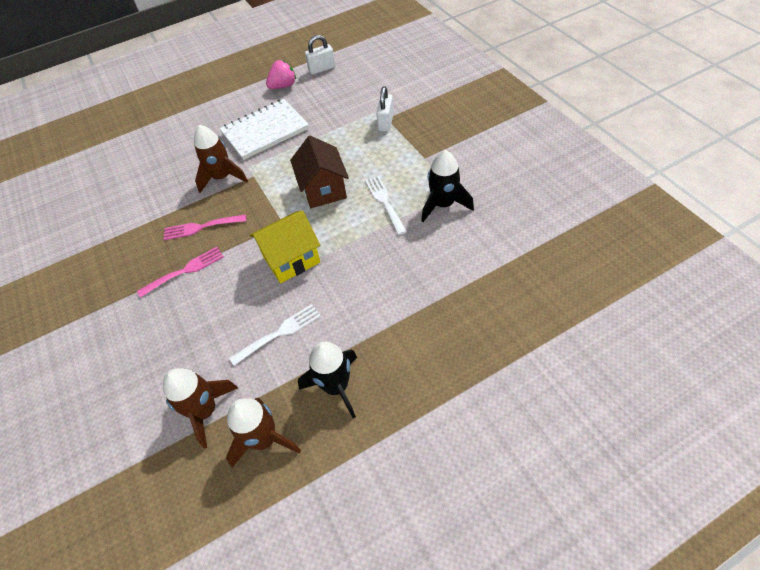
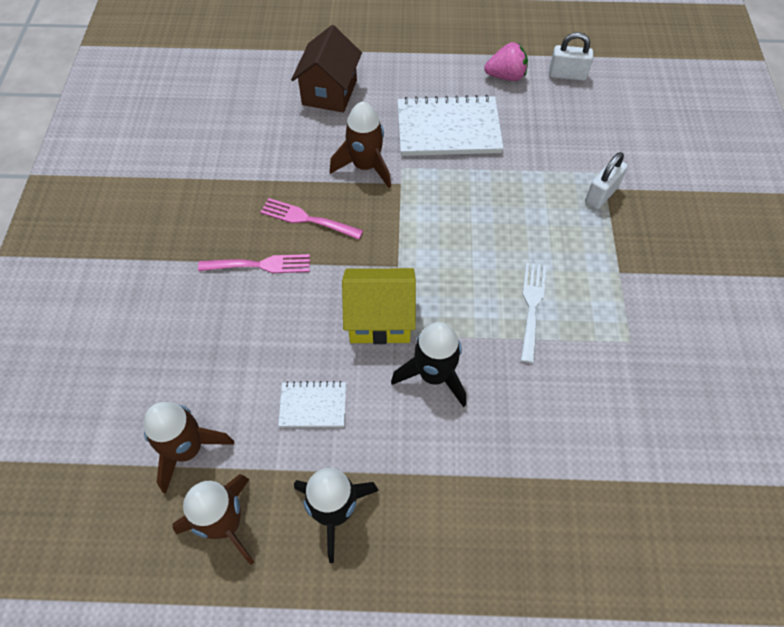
camera: 25 degrees right, 5 degrees up
white fork [229,304,321,366] -> white notebook [278,381,346,427]
brown house [290,136,349,208] -> brown house moved to [291,25,362,113]
black rocket [421,150,474,222] -> black rocket moved to [391,322,466,407]

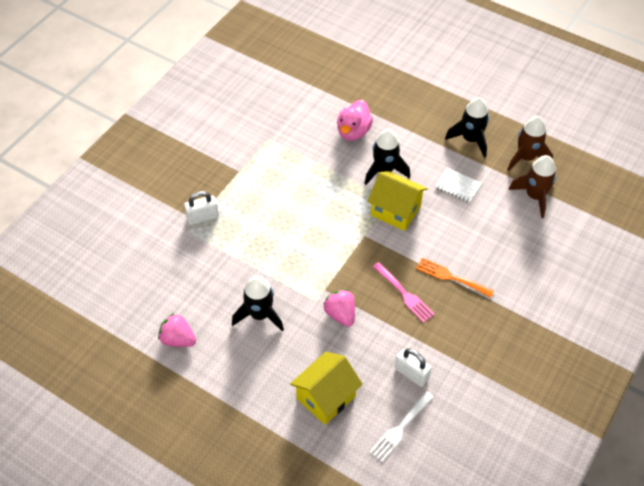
camera: 150 degrees left, 5 degrees down
pink fork [198,254,310,273] -> orange fork [416,258,494,298]
brown house [291,25,362,113] -> yellow house [290,352,363,425]
brown rocket [330,101,391,188] -> pink strawberry [323,289,355,327]
white notebook [398,95,504,156] -> black rocket [232,276,284,331]
white fork [521,263,546,363] -> white fork moved to [369,391,434,462]
white padlock [549,32,593,81] -> white padlock moved to [395,348,432,387]
none -> pink duck [337,100,373,141]

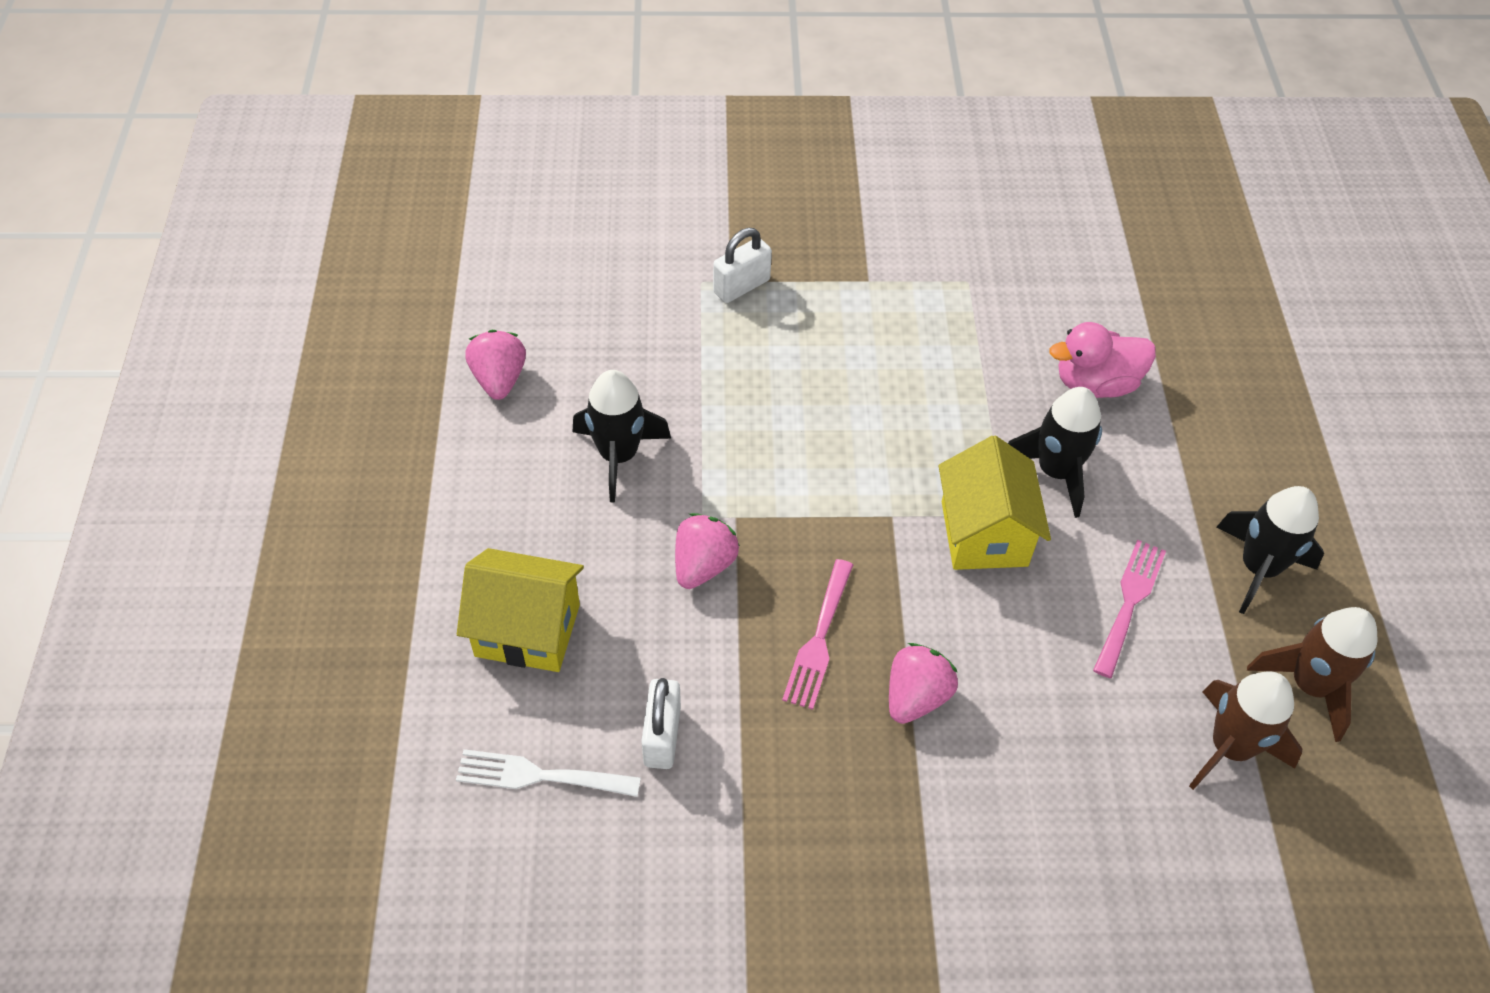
camera: 55 degrees right, 0 degrees up
white padlock [184,191,219,225] -> white padlock turned 75 degrees counterclockwise [713,228,772,303]
orange fork [416,258,494,298] -> pink strawberry [889,643,958,724]
white notebook [435,168,482,203] -> pink fork [1093,540,1166,678]

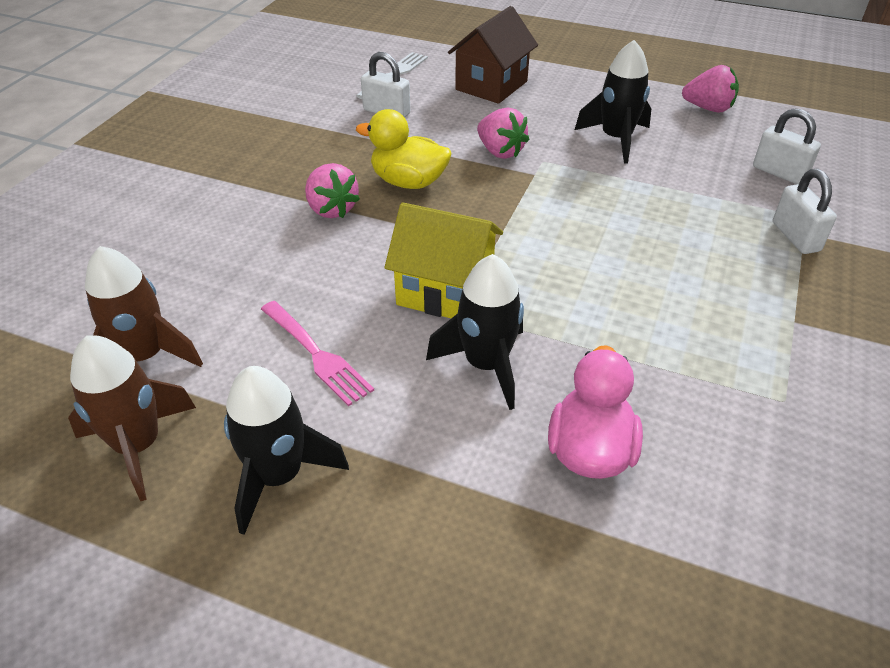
camera: 115 degrees right, 10 degrees down
yellow house [457,548,584,672] -> brown house [448,6,538,104]
pink fork [782,559,853,710] -> yellow duck [356,109,451,189]
none -> white padlock [753,108,821,184]

